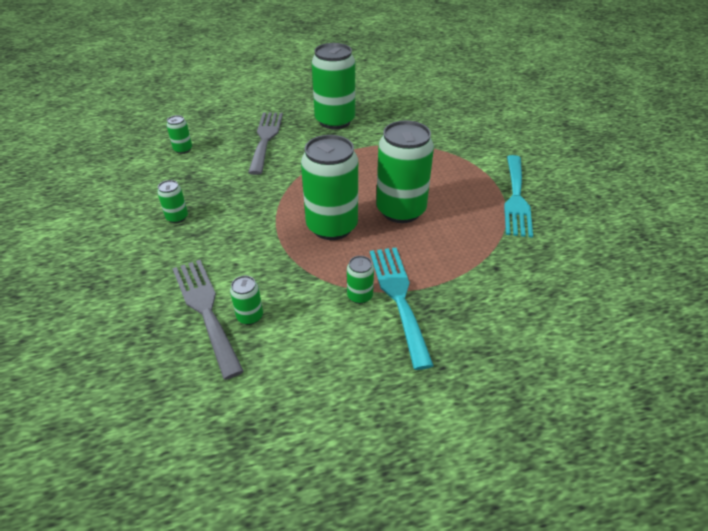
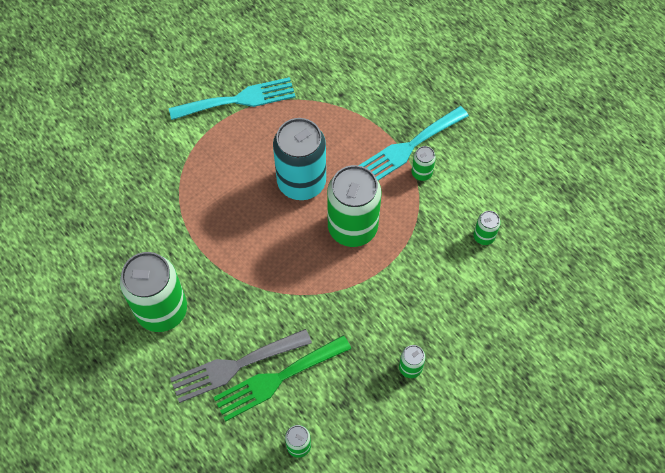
camera: 115 degrees left, 20 degrees up
grey fork [172,260,244,380] -> none
green can [376,120,434,223] -> turquoise can [273,118,326,200]
none -> green fork [213,335,351,422]

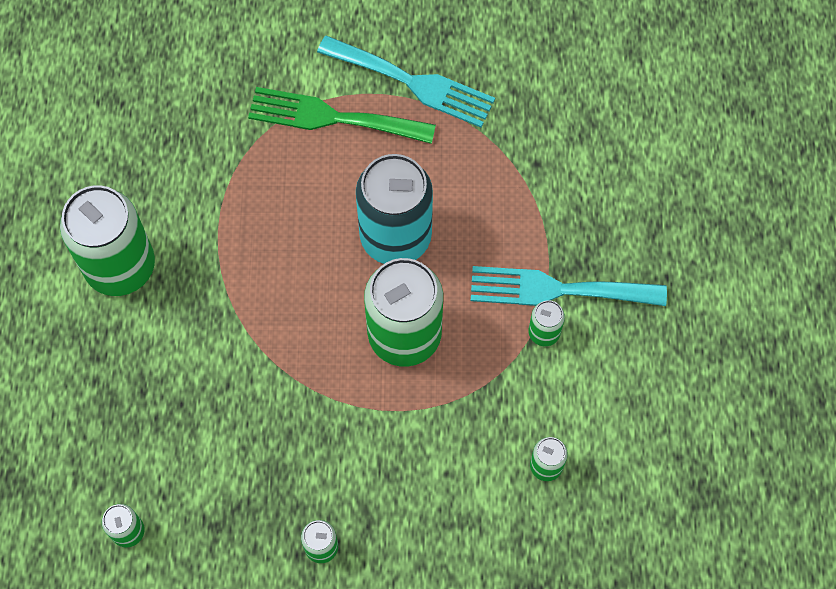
camera: 40 degrees right, 5 degrees up
grey fork [170,329,312,403] -> none
green fork [213,335,351,422] -> green fork moved to [248,87,436,144]

